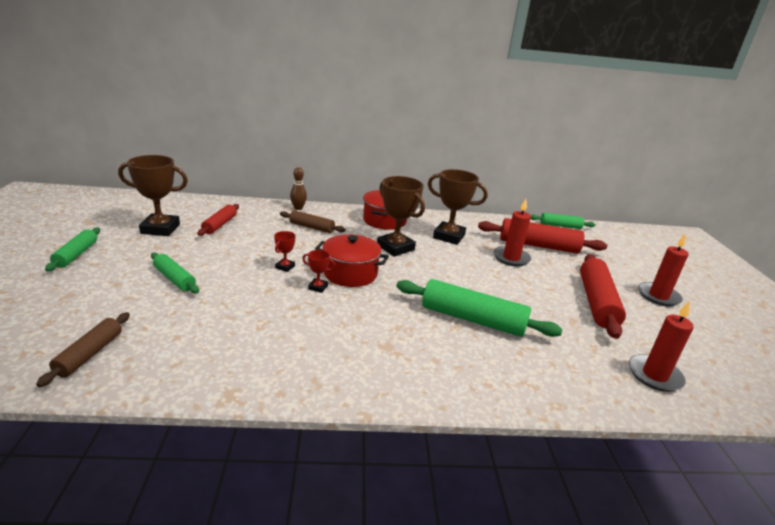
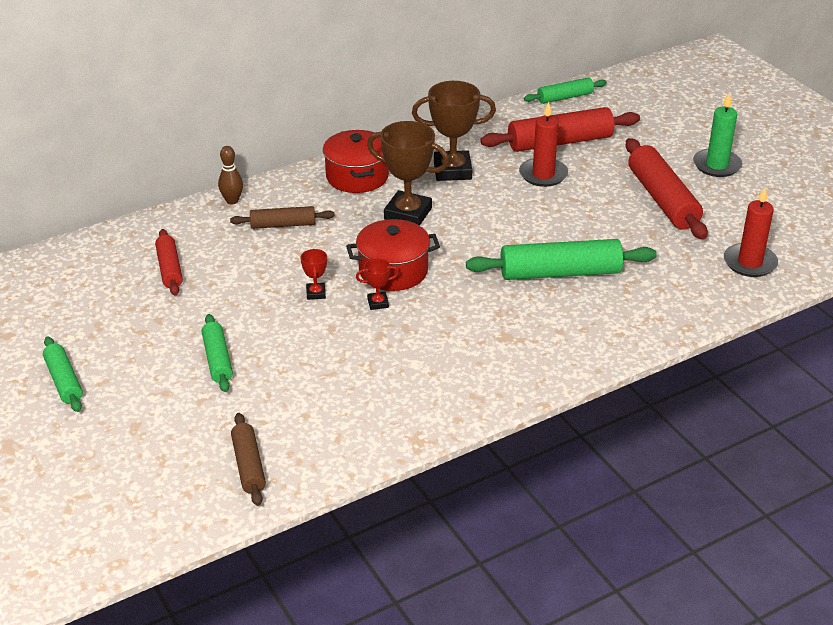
camera: 25 degrees left, 10 degrees up
brown trophy [118,155,188,236] -> none
green rolling pin [151,253,199,293] -> green rolling pin turned 60 degrees clockwise [202,314,233,392]
red candle [638,234,689,306] -> green candle [693,93,742,177]

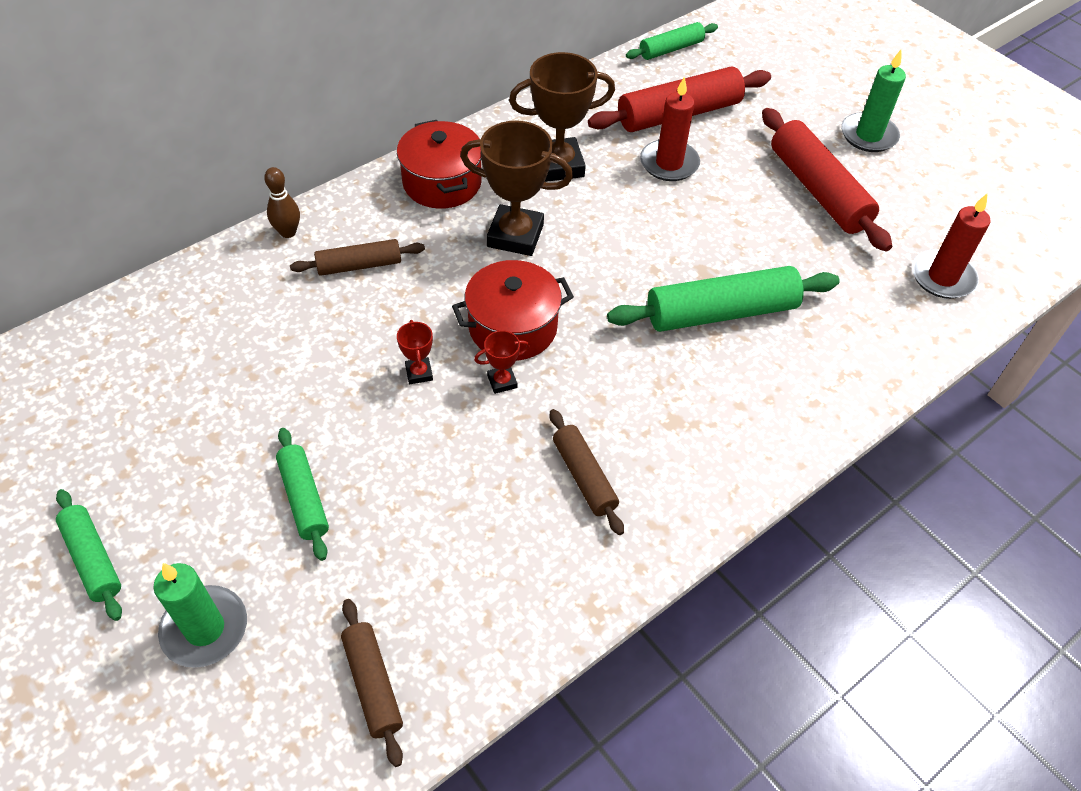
camera: 10 degrees left, 15 degrees up
red rolling pin [155,229,183,295] -> none
none -> green candle [153,563,247,668]
none -> brown rolling pin [550,409,624,535]

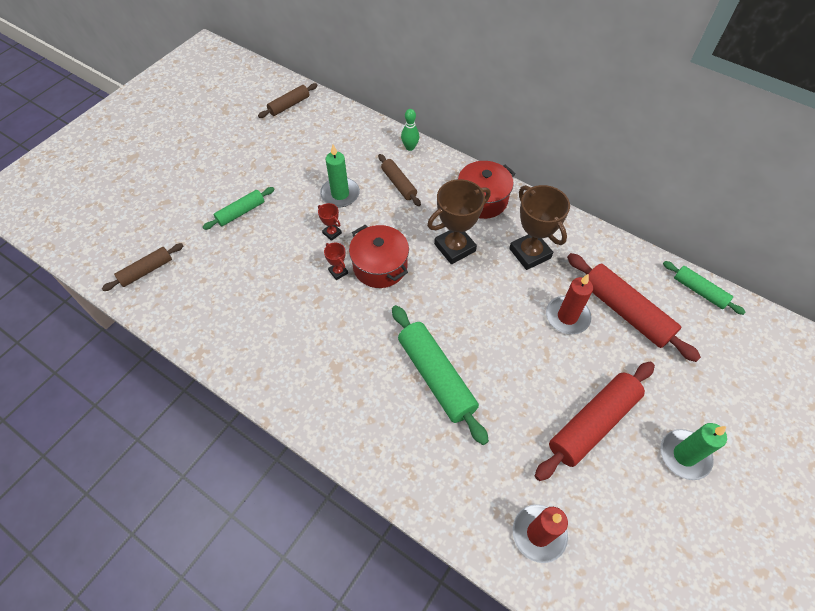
camera: 75 degrees right, 5 degrees up
green rolling pin [56,489,122,621] -> none
green candle [153,563,247,668] -> green candle moved to [320,145,360,207]
brown bowling pin [264,167,300,238] -> green bowling pin [401,109,419,151]
red trophy [397,320,433,384] -> red trophy turned 75 degrees clockwise [318,203,342,241]
brown trophy [460,121,573,256] -> brown trophy turned 60 degrees clockwise [427,179,491,264]
brown rolling pin [550,409,624,535] -> brown rolling pin moved to [258,83,318,118]

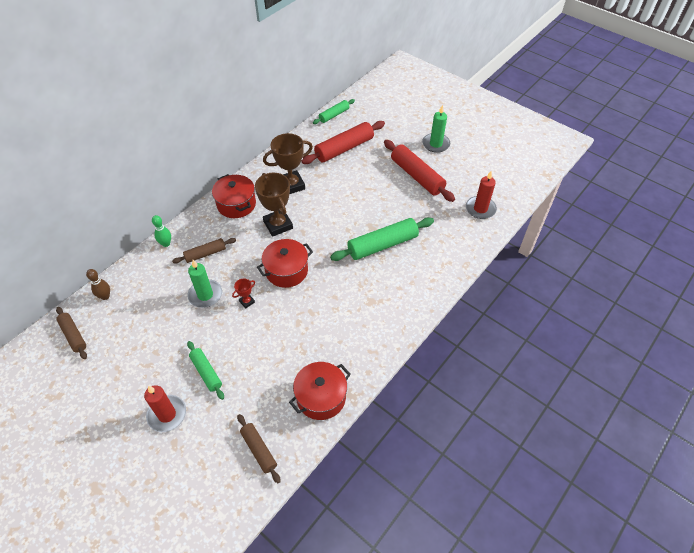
camera: 85 degrees left, 5 degrees down
red trophy [324,243,348,280] -> none
red candle [546,274,593,335] -> red candle moved to [144,385,186,432]
none -> brown bowling pin [86,269,110,300]
none -> red pot [289,362,351,420]

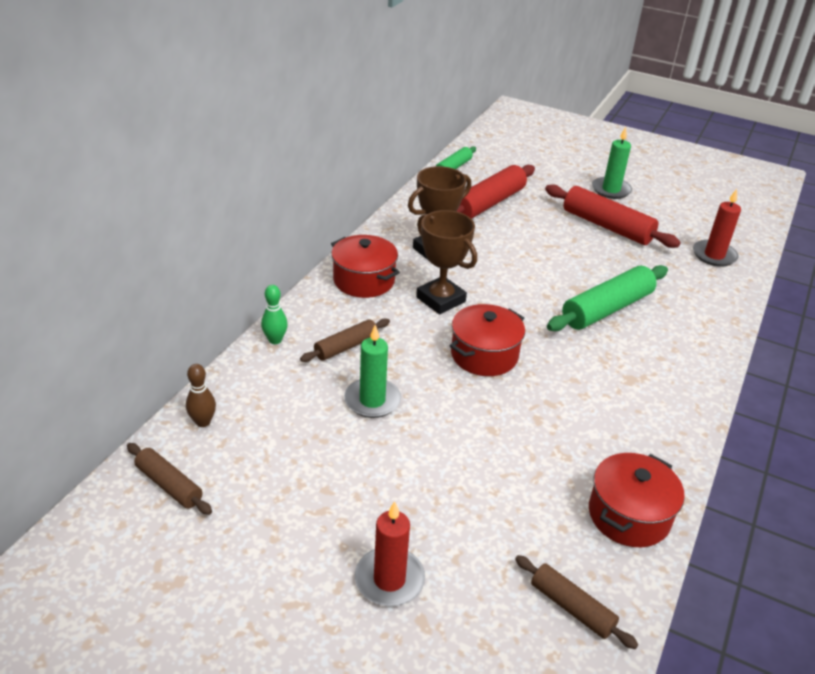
camera: 15 degrees left, 15 degrees down
green rolling pin [187,341,224,400] -> none
red trophy [232,279,255,309] -> none

